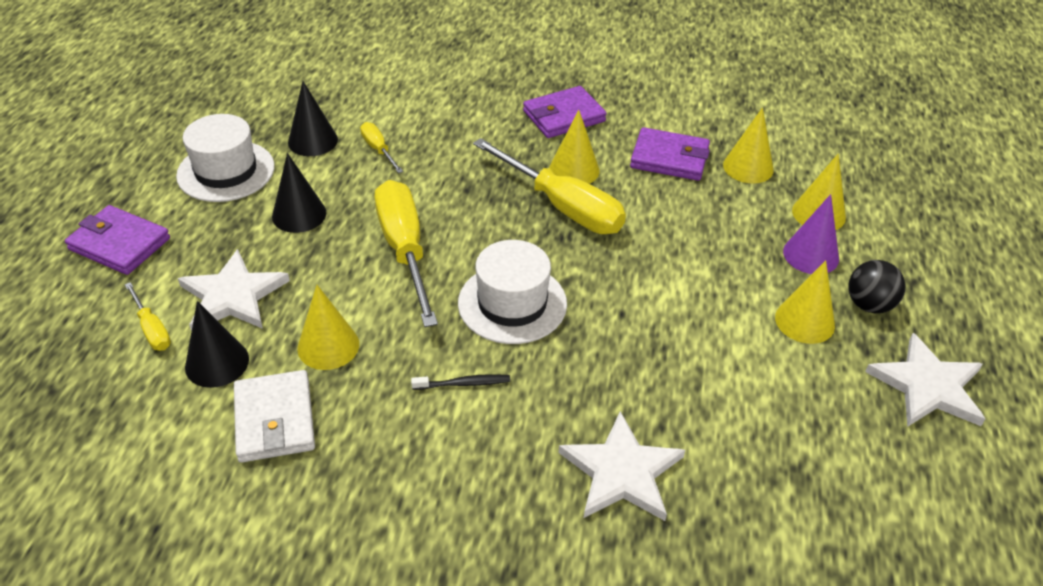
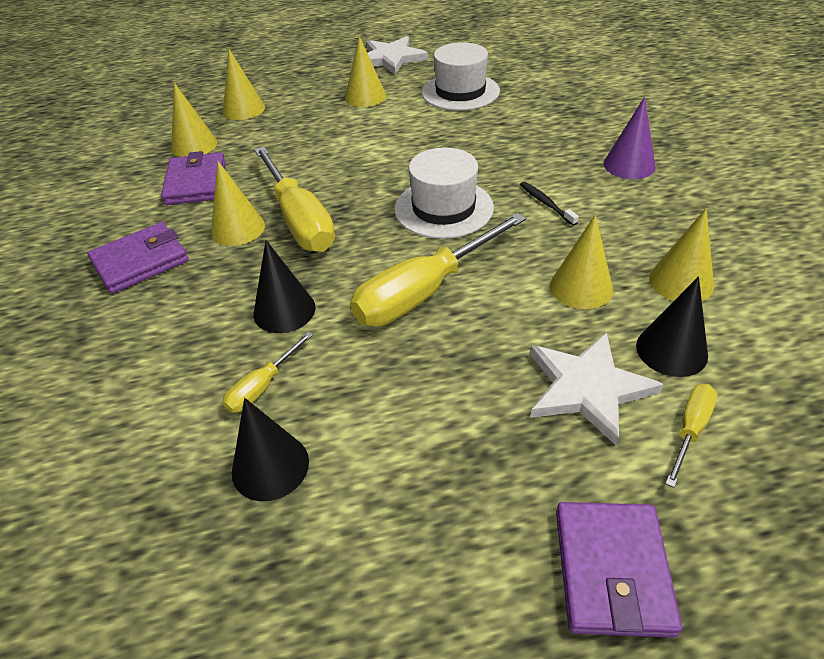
camera: 110 degrees left, 0 degrees up
white hat [176,114,275,202] -> white hat moved to [421,42,500,111]
white wallet [234,370,315,463] -> yellow cone [649,208,714,301]
black cone [272,153,326,233] -> black cone moved to [254,240,316,333]
yellow screwdriver [473,138,626,234] -> yellow screwdriver turned 135 degrees clockwise [254,146,335,252]
purple wallet [523,86,607,138] -> purple wallet turned 75 degrees counterclockwise [87,222,189,294]
white star [559,411,685,521] -> none
purple cone [783,194,839,274] -> purple cone moved to [604,97,656,179]
black ball [848,260,905,313] -> none

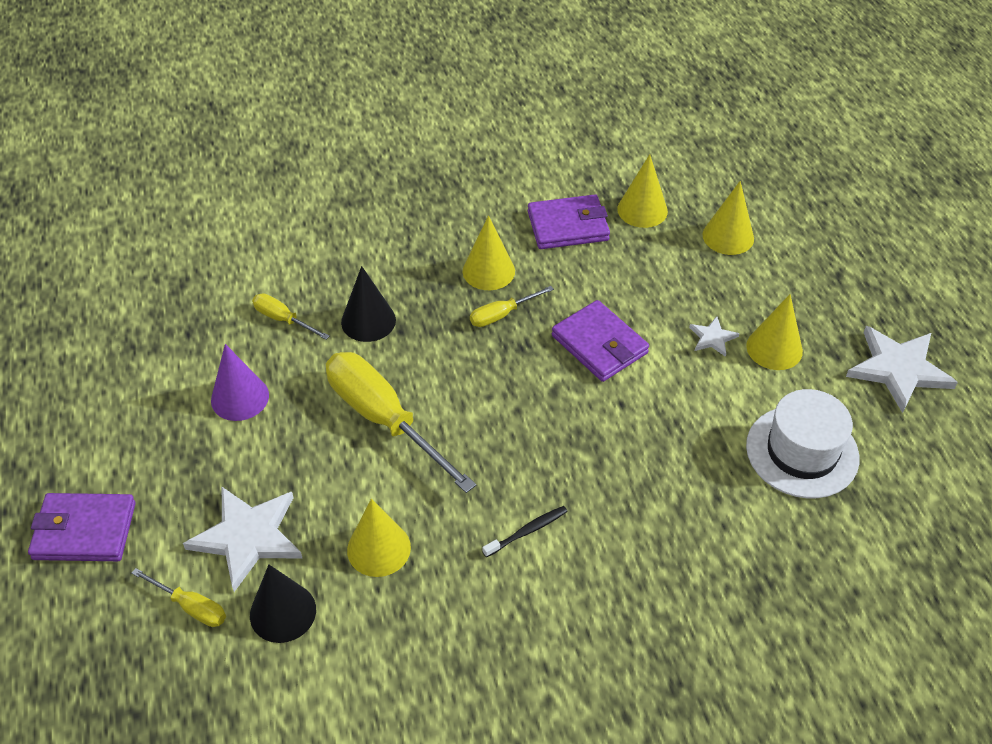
camera: 85 degrees right, 5 degrees up
purple wallet [87,222,189,294] -> purple wallet moved to [552,300,649,382]
black cone [232,398,309,501] -> none
yellow screwdriver [254,146,335,252] -> yellow screwdriver [470,286,554,327], size x0.47
white hat [394,148,494,239] -> none
purple cone [604,97,656,179] -> purple cone moved to [211,344,269,421]
yellow cone [649,208,714,301] -> none
none -> white star [689,316,740,357]

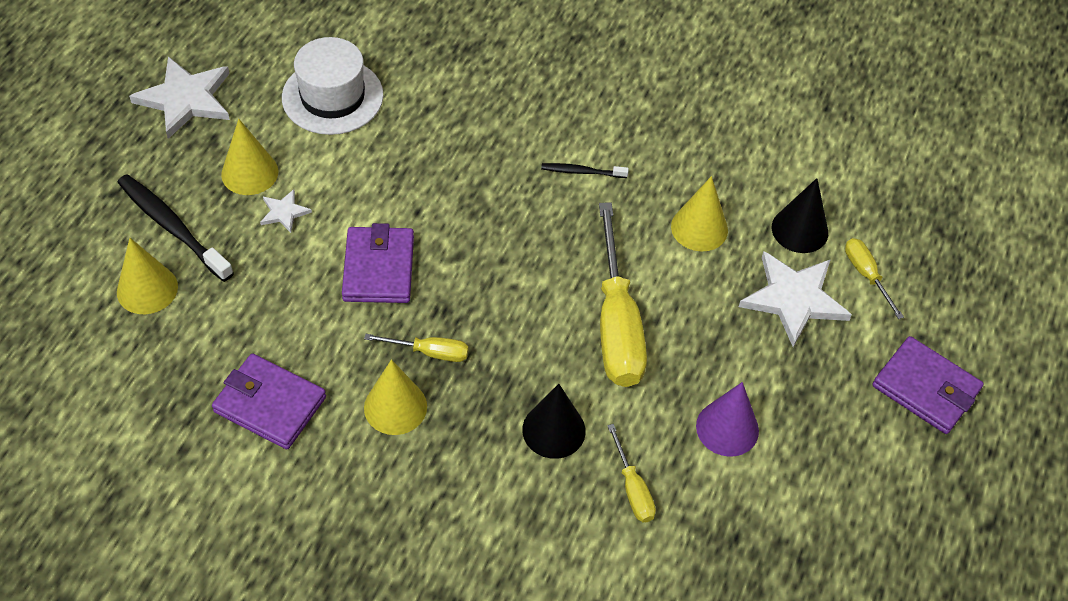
camera: 145 degrees left, 5 degrees up
yellow cone [617,154,668,228] -> none
none -> black toothbrush [117,174,234,282]

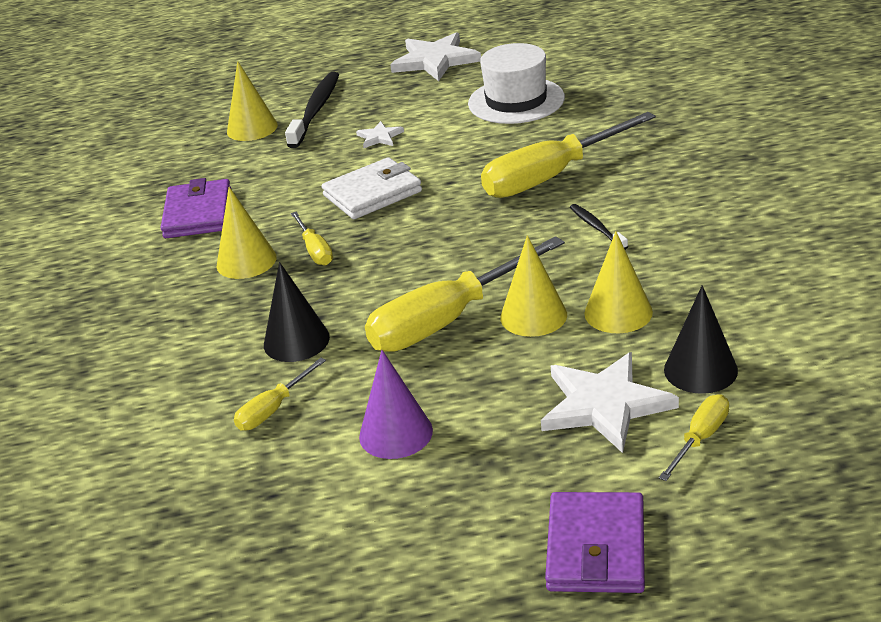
camera: 65 degrees right, 20 degrees down
yellow cone [221,119,278,195] -> yellow cone moved to [500,235,567,337]
purple wallet [342,223,414,303] -> white wallet [322,157,422,219]
none -> yellow screwdriver [481,112,656,198]

